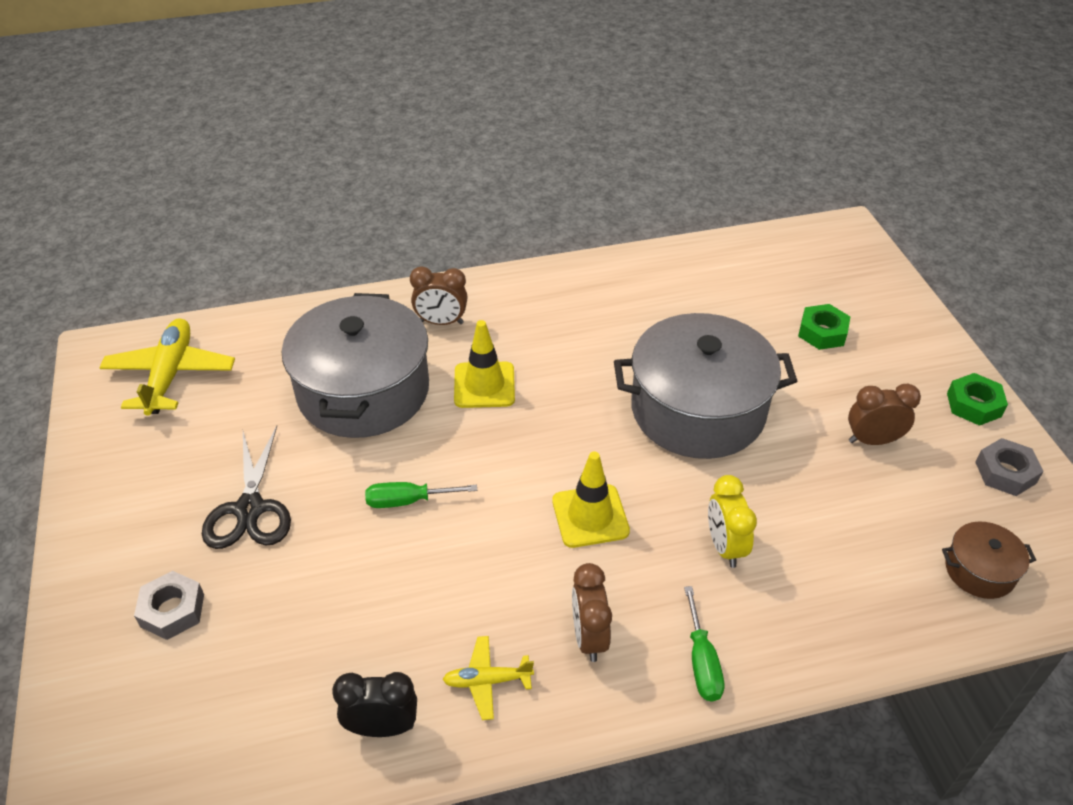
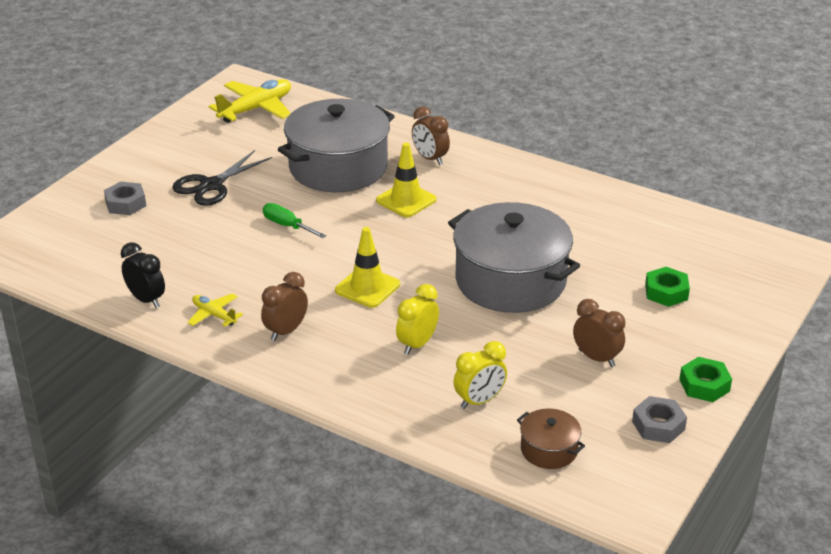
camera: 45 degrees right, 10 degrees down
green screwdriver [684,586,724,702] -> none
none -> yellow clock [454,341,507,409]

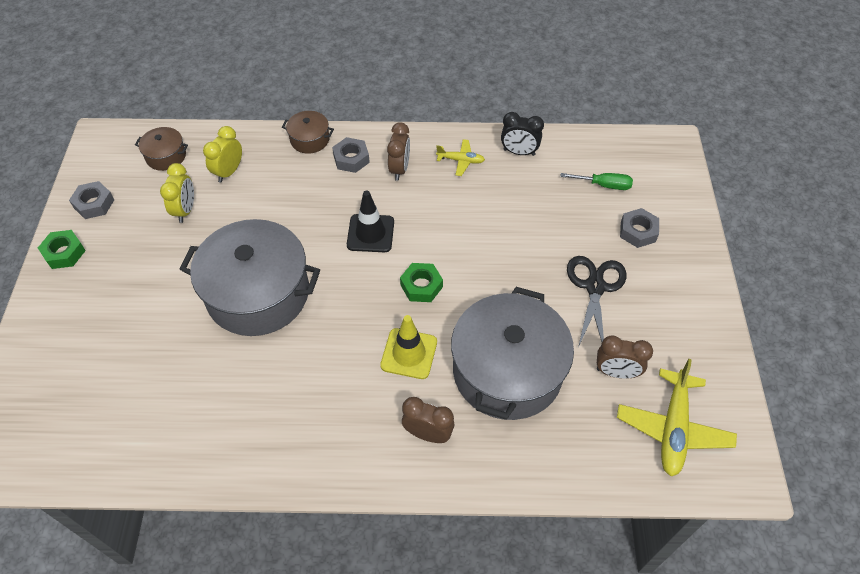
camera: 150 degrees right, 20 degrees up
green screwdriver [263,203,326,238] -> green screwdriver moved to [560,173,633,190]
yellow traffic cone [335,227,400,308] -> black traffic cone [347,191,394,252]
yellow clock [396,284,439,355] -> yellow clock moved to [160,163,194,223]
brown clock [573,299,625,367] -> brown clock moved to [597,336,653,379]
green nut [645,267,690,307] -> green nut moved to [400,263,443,302]
none -> brown pot [282,111,334,154]
none -> grey nut [332,137,370,173]

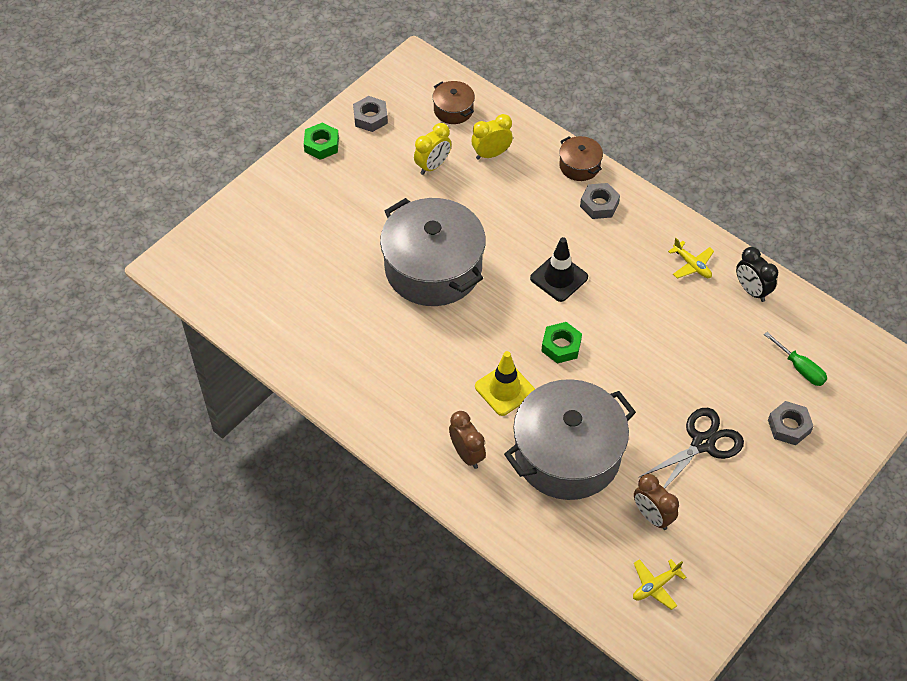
camera: 40 degrees right, 0 degrees up
brown clock [387,122,410,181] -> none
yellow plane [617,359,737,477] -> yellow plane [633,559,687,610], size x0.53

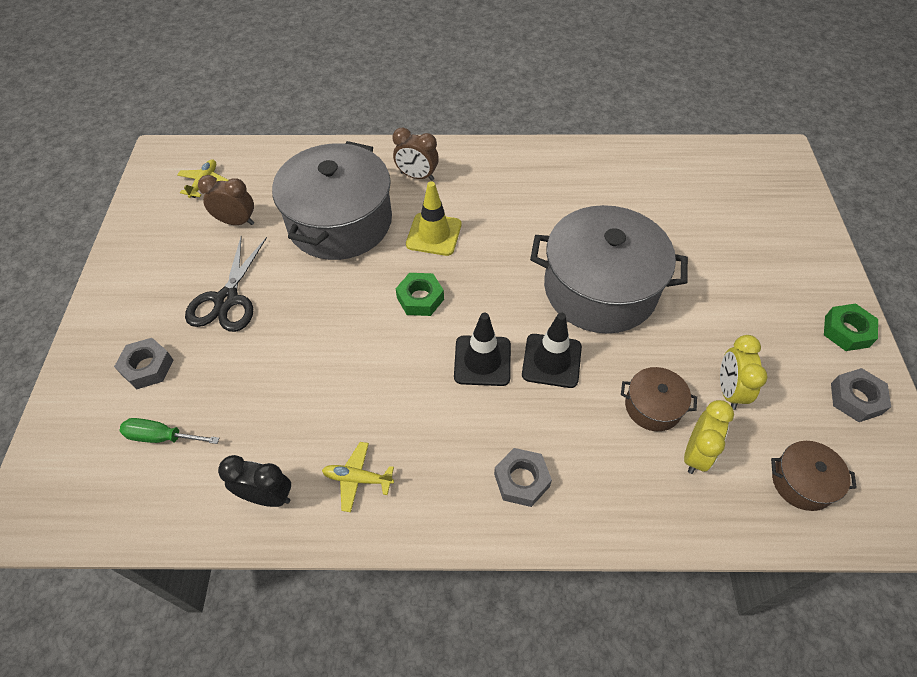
camera: 140 degrees right, 0 degrees up
brown pot [559,136,603,181] -> brown pot moved to [621,367,697,431]
none -> black traffic cone [522,313,582,388]

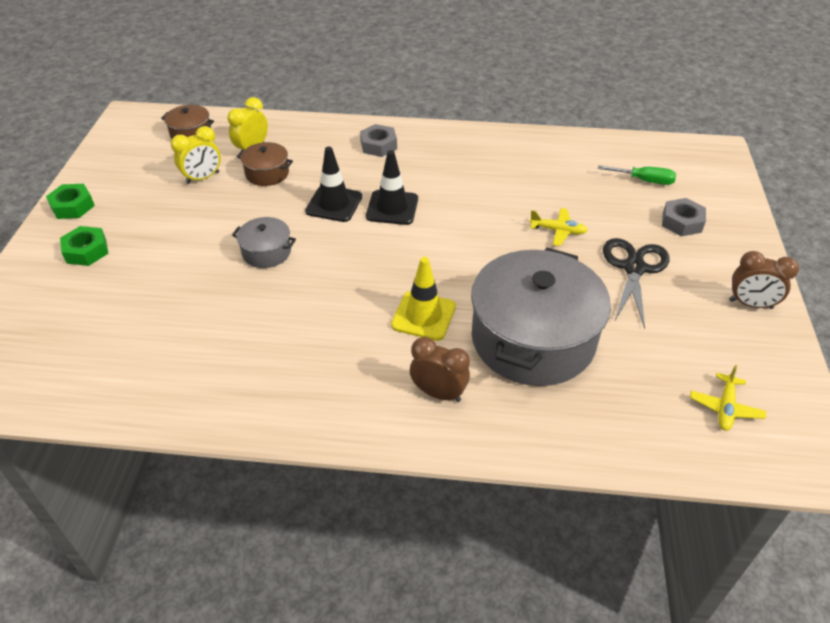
camera: 175 degrees left, 10 degrees down
brown clock [198,175,254,225] -> brown clock moved to [729,251,799,309]
black clock [218,455,291,507] -> none
yellow plane [322,442,394,512] -> yellow plane moved to [530,208,588,246]
green nut [396,273,444,316] -> green nut moved to [60,226,109,266]
grey pot [530,205,688,334] -> grey pot [232,217,296,268], size x0.44
yellow clock [720,335,768,410] -> yellow clock turned 45 degrees clockwise [171,126,221,184]
grey nut [831,368,891,422] -> none

